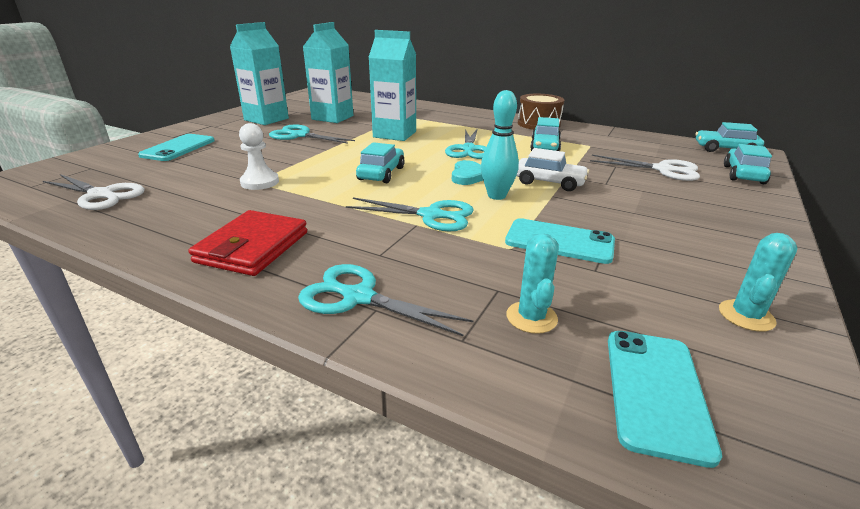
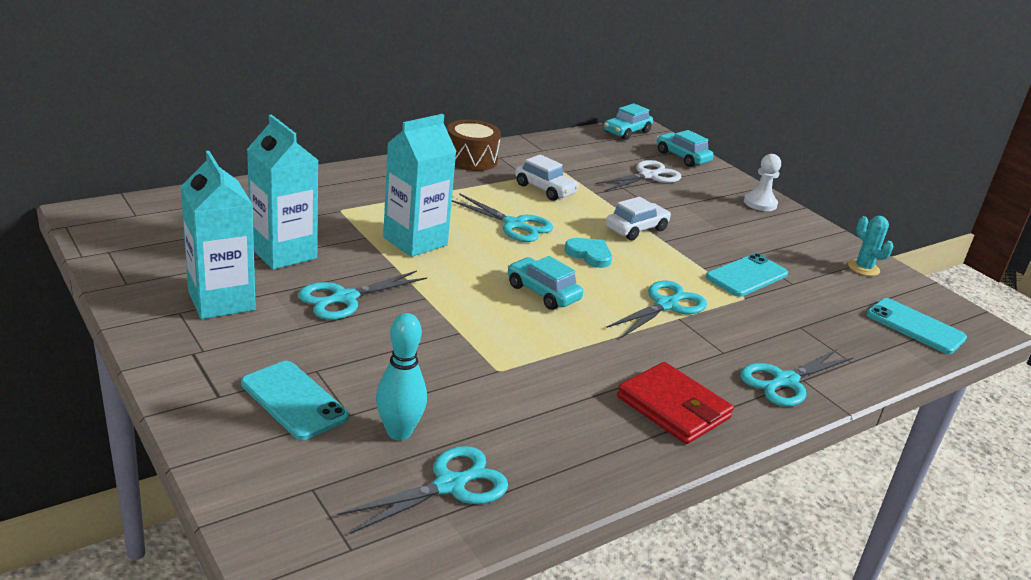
camera: 65 degrees left, 0 degrees up
white scissors [43,174,145,210] -> turquoise scissors [338,446,508,534]
white pawn [239,123,279,190] -> white pawn moved to [744,154,781,211]
turquoise bowling pin [481,90,519,200] -> turquoise bowling pin moved to [376,313,427,440]
turquoise cactus [507,233,559,334] -> none
turquoise car [530,117,561,151] -> white car [515,155,579,201]

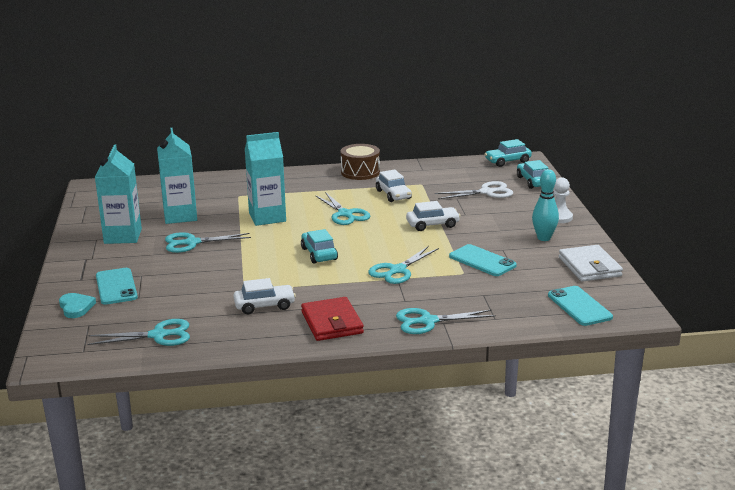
camera: 30 degrees right, 5 degrees down
turquoise bowling pin [376,313,427,440] -> turquoise bowling pin moved to [532,169,559,241]
turquoise heart [564,238,612,268] -> turquoise heart moved to [59,293,96,318]
turquoise scissors [606,280,707,338] -> turquoise scissors turned 150 degrees clockwise [368,246,439,284]
turquoise phone [706,253,788,297] -> turquoise phone turned 60 degrees clockwise [449,244,517,276]
turquoise cactus [848,216,894,276] -> white wallet [559,245,623,282]
none -> white car [233,278,296,314]

